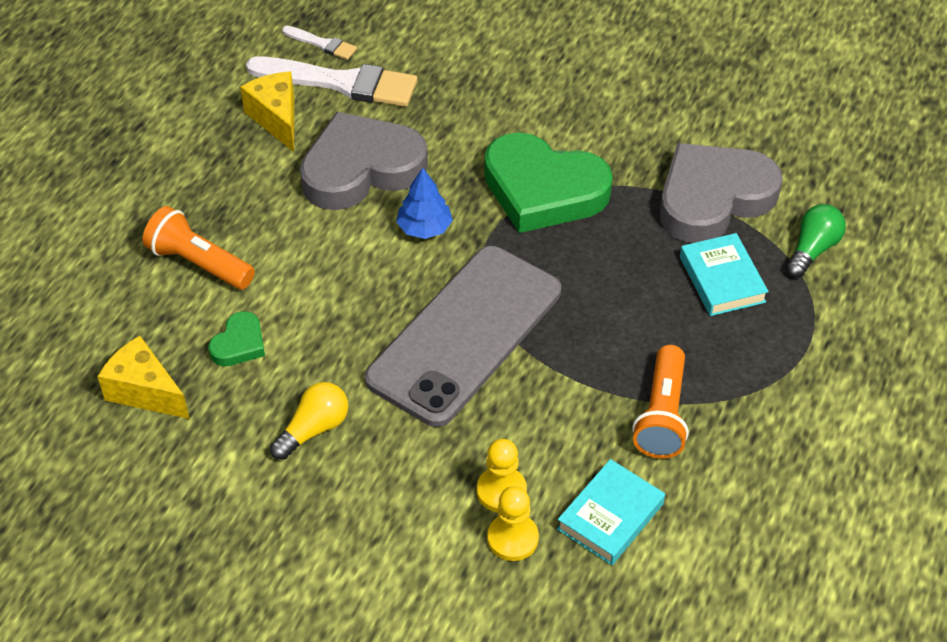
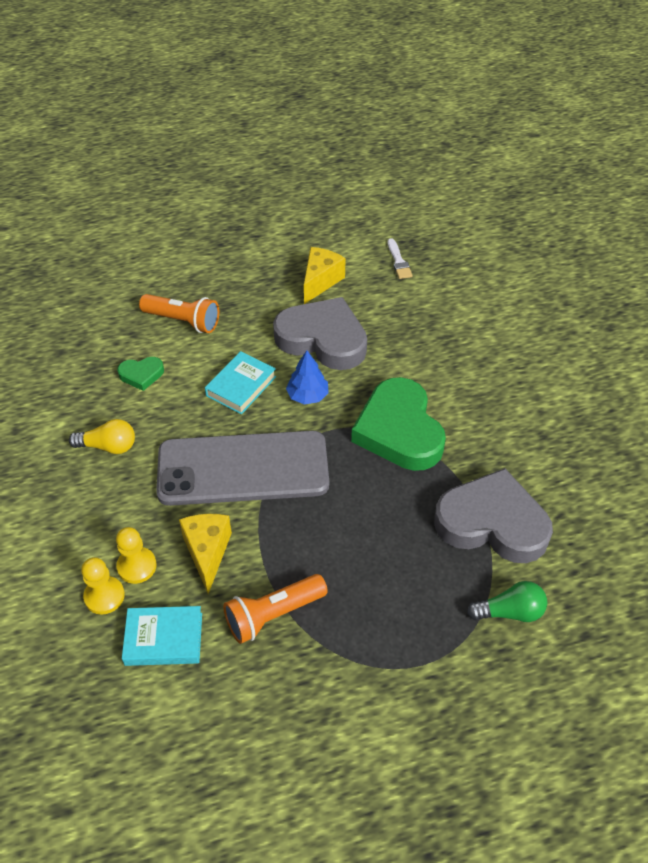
camera: 50 degrees right, 0 degrees up
yellow cheese [97,336,190,419] -> yellow cheese moved to [179,514,232,594]
orange flashlight [143,206,255,289] -> orange flashlight turned 120 degrees clockwise [139,294,219,333]
white brush [246,56,417,107] -> none
turquoise book [680,233,769,316] -> turquoise book moved to [205,351,276,414]

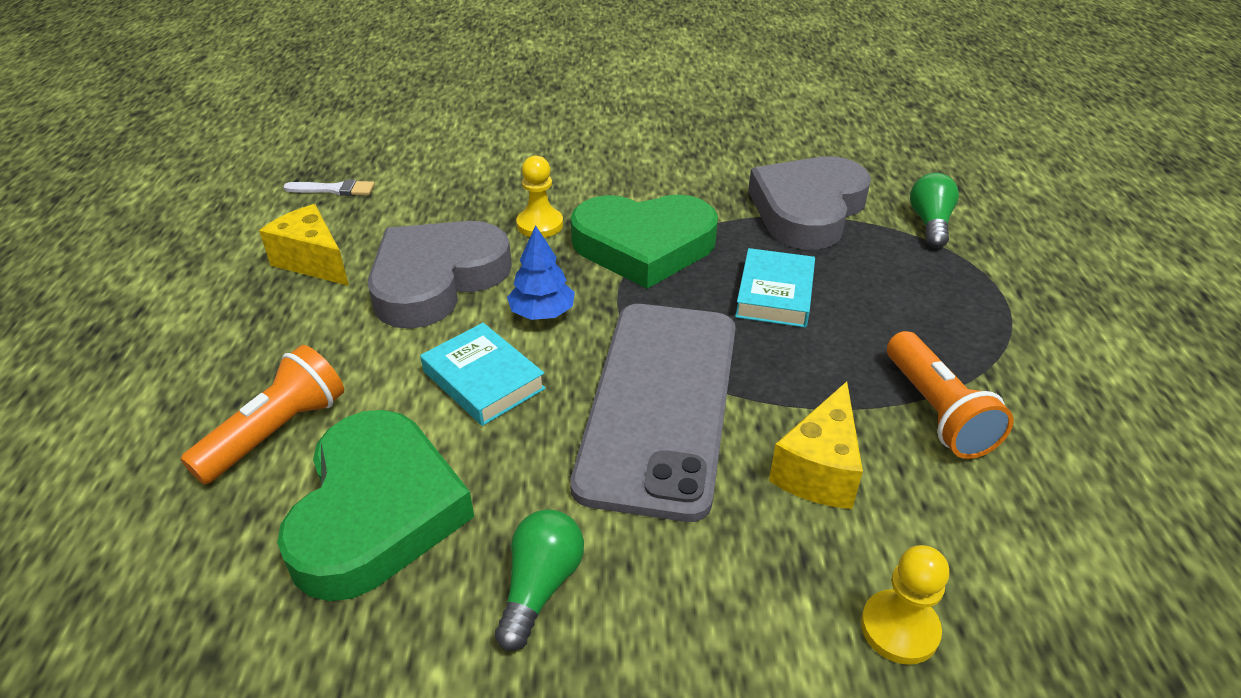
camera: 75 degrees left, 10 degrees down
yellow light bulb [69,419,135,454] -> green light bulb [495,509,584,651]
yellow pawn [116,527,157,584] -> yellow pawn moved to [516,156,563,238]
green heart [117,357,164,391] -> green heart [277,410,474,601], size x2.22
turquoise book [122,606,202,666] -> turquoise book moved to [735,248,815,328]
yellow cheese [179,514,232,594] -> yellow cheese turned 75 degrees counterclockwise [769,382,863,509]

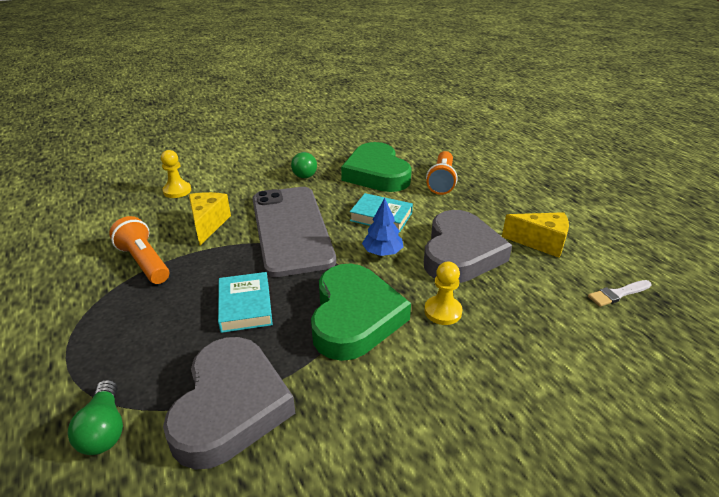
camera: 155 degrees right, 5 degrees down
green heart [571,194,718,289] -> green heart turned 120 degrees clockwise [311,264,411,361]

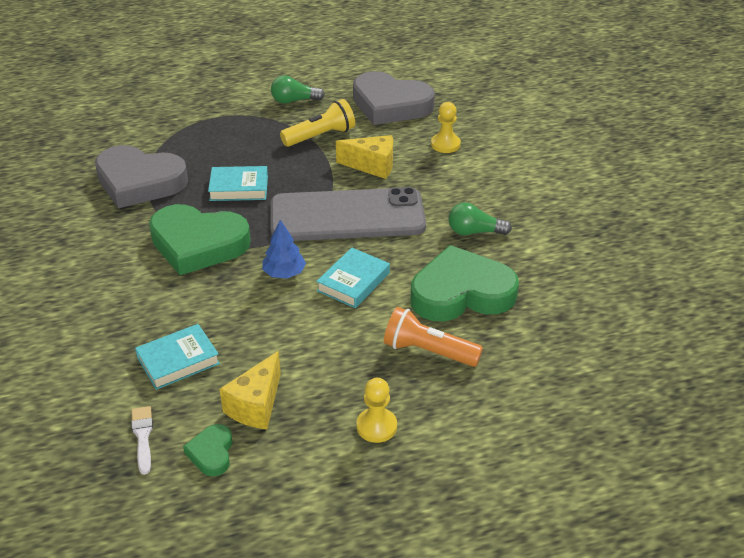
camera: 100 degrees right, 5 degrees up
green light bulb [68,380,123,455] -> green light bulb moved to [271,75,325,104]
orange flashlight [109,216,169,284] -> yellow flashlight [280,99,355,147]
grey heart [424,210,512,283] -> grey heart moved to [353,71,435,125]
yellow pawn [424,262,463,325] -> yellow pawn moved to [357,378,397,443]
none -> turquoise book [135,324,220,390]
none -> green heart [183,424,233,476]

